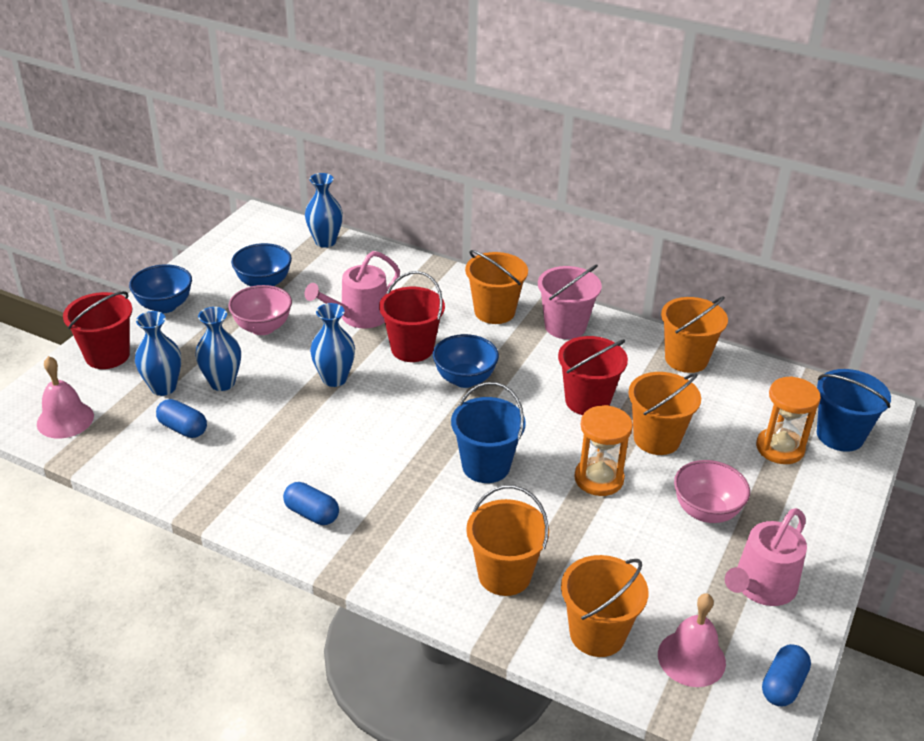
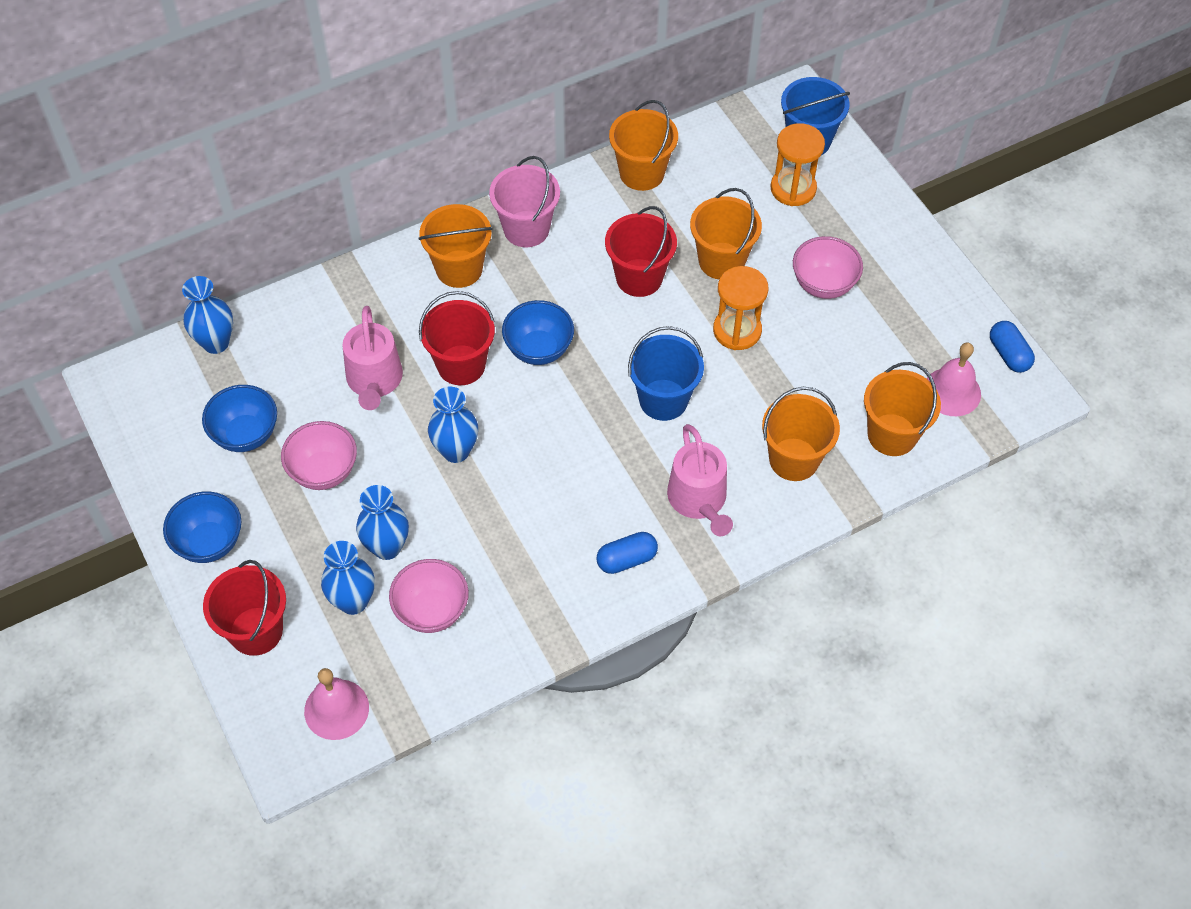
camera: 55 degrees left, 20 degrees up
blue capsule [156,399,207,438] -> pink bowl [389,559,469,633]
pink watering can [725,508,807,606] -> pink watering can moved to [667,424,733,536]

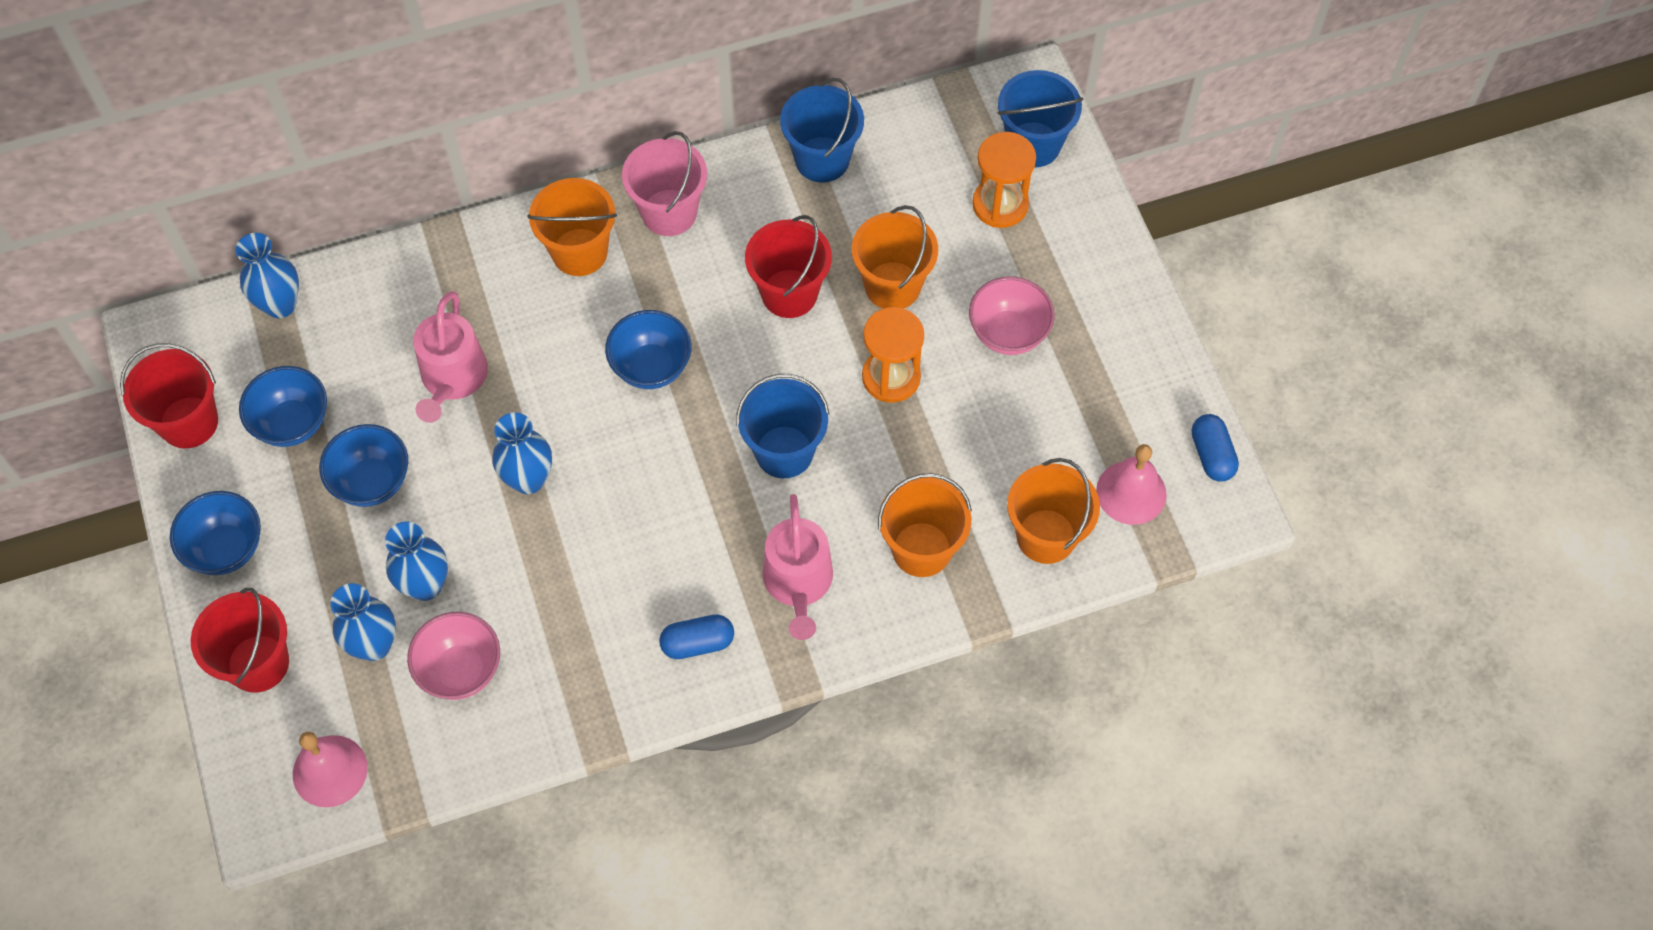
camera: 10 degrees right, 5 degrees up
pink bowl [281,421,357,490] -> blue bowl [319,424,408,507]
red bucket [419,291,495,385] -> red bucket moved to [120,343,218,448]
orange bucket [609,100,678,191] -> blue bucket [780,78,864,182]

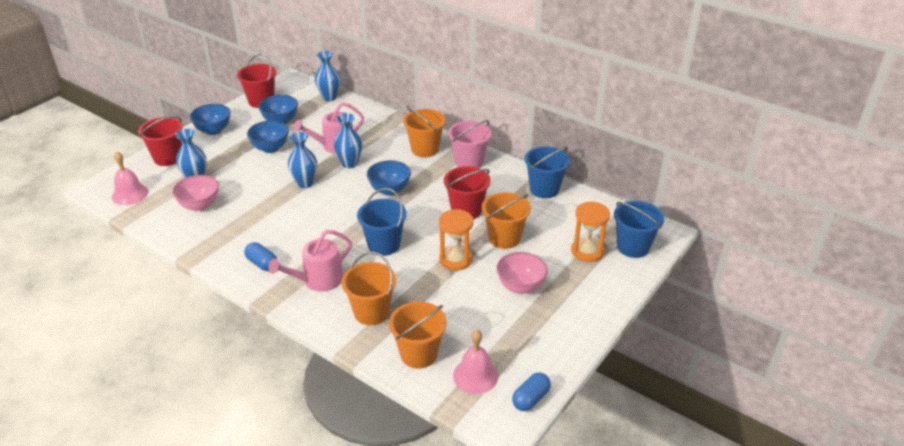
camera: 55 degrees right, 25 degrees down
blue vase [385,521,448,601] -> blue vase moved to [334,113,362,168]

